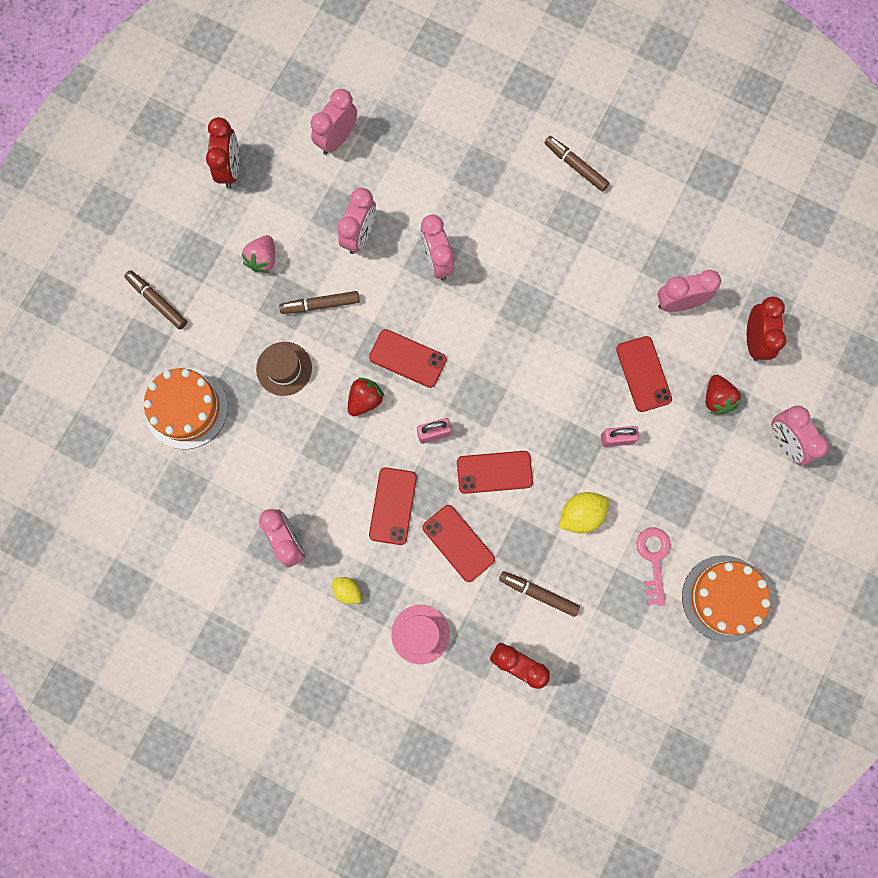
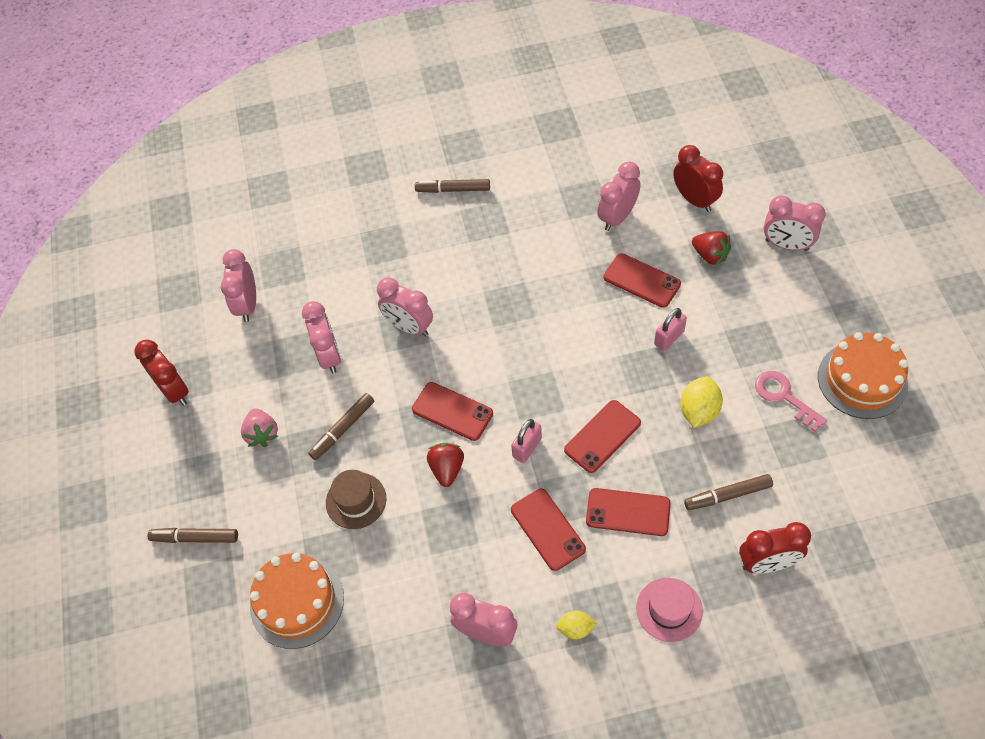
camera: 35 degrees left, 20 degrees down
red phone [369,329,447,388] -> red phone turned 45 degrees clockwise [412,382,493,441]

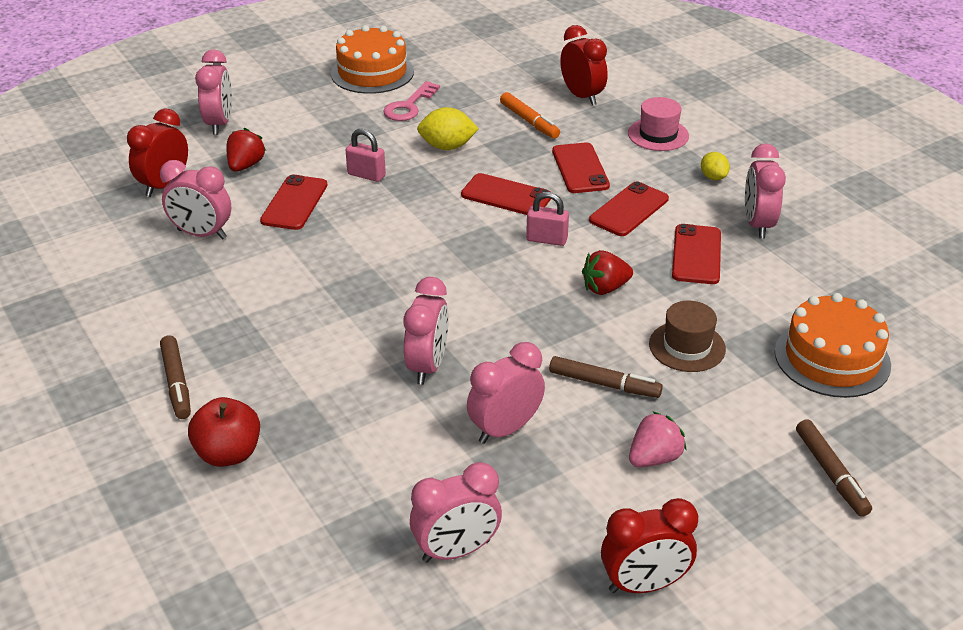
camera: 115 degrees left, 20 degrees down
red clock [135,340,189,406] -> red clock turned 135 degrees counterclockwise [601,498,698,593]
red phone [412,382,493,441] -> red phone moved to [672,224,721,284]
brown marker [684,474,773,510] -> orange marker [500,92,560,139]
none -> red apple [188,397,260,467]

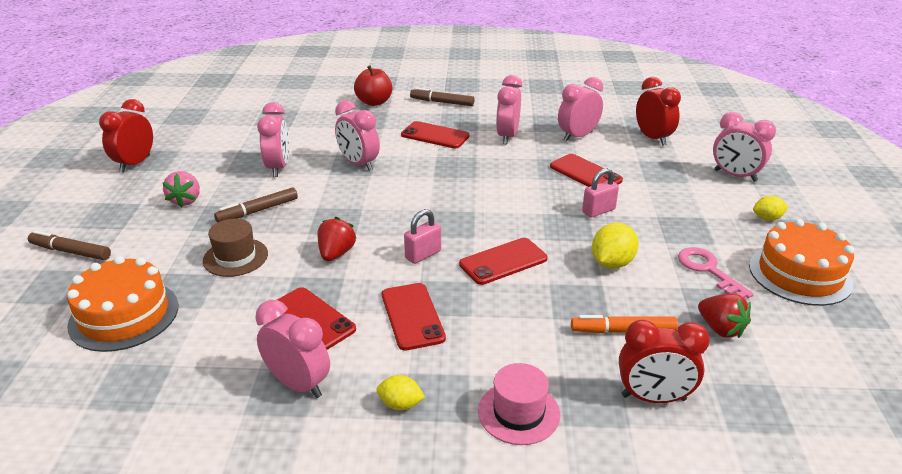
camera: 125 degrees right, 5 degrees down
red strawberry [226,128,266,172] -> red strawberry moved to [698,294,751,338]
pink clock [410,462,502,563] -> pink clock moved to [496,75,522,144]
red phone [552,143,610,193] -> red phone moved to [401,121,470,148]
none -> yellow lemon [753,195,788,221]

